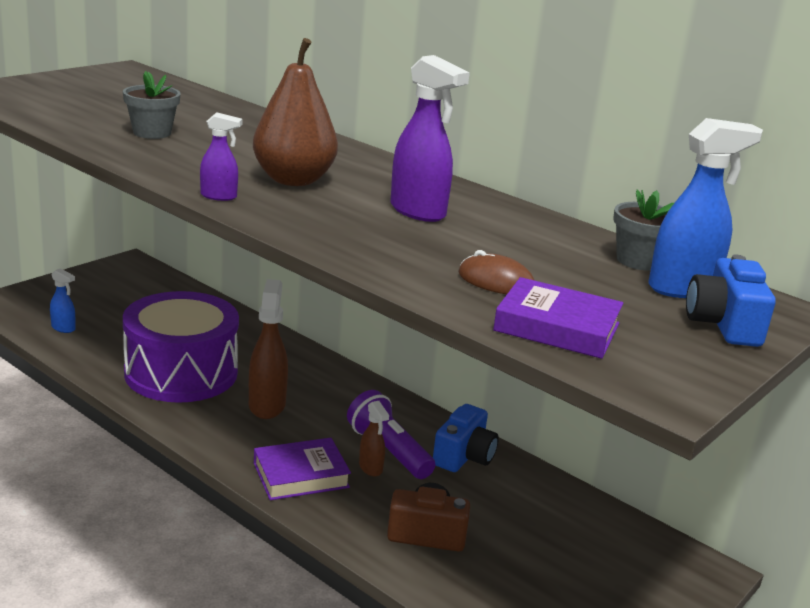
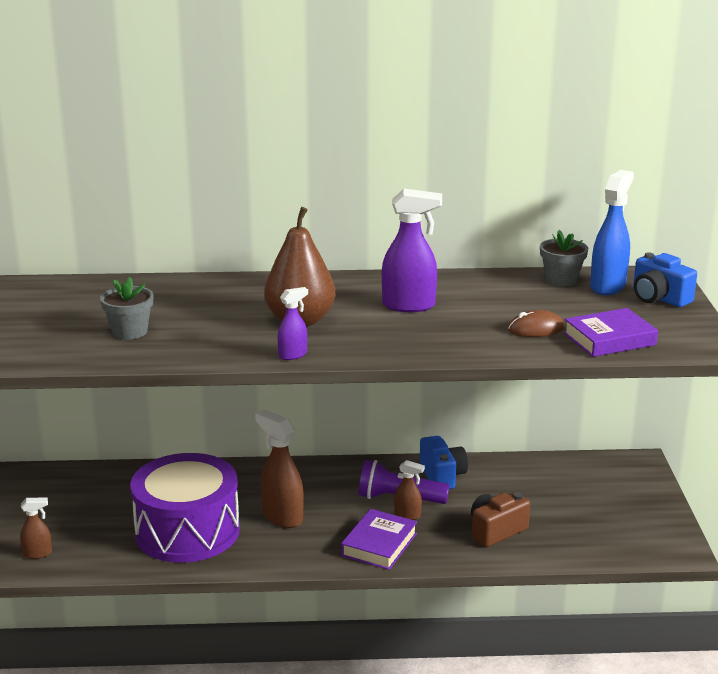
camera: 40 degrees left, 0 degrees up
blue spray bottle [50,268,76,333] -> brown spray bottle [20,497,52,559]

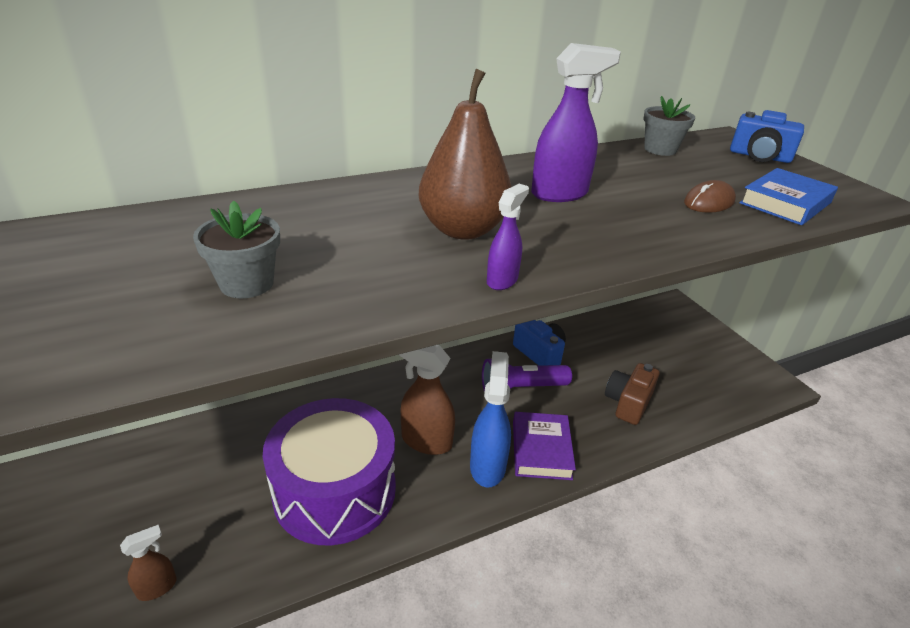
camera: 25 degrees left, 10 degrees up
brown spray bottle [394,460,425,520] -> none
purple book [564,308,658,357] -> blue book [739,168,838,225]
blue spray bottle [590,170,634,295] -> blue spray bottle moved to [470,351,511,487]

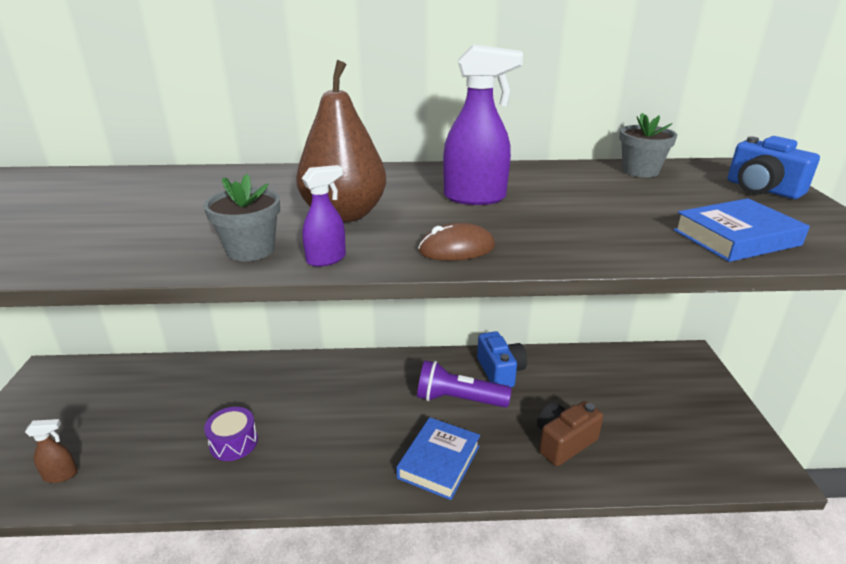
camera: 25 degrees right, 5 degrees down
grey flower pot [193,200,280,298] -> grey flower pot moved to [203,174,280,261]
purple drum [263,398,396,545] -> purple drum [204,407,258,461], size x0.42
brown spray bottle [399,345,455,455] -> none
blue spray bottle [470,351,511,487] -> none
purple book [513,412,576,480] -> blue book [396,417,480,500]
brown mouse [684,180,736,213] -> brown mouse moved to [418,223,495,261]

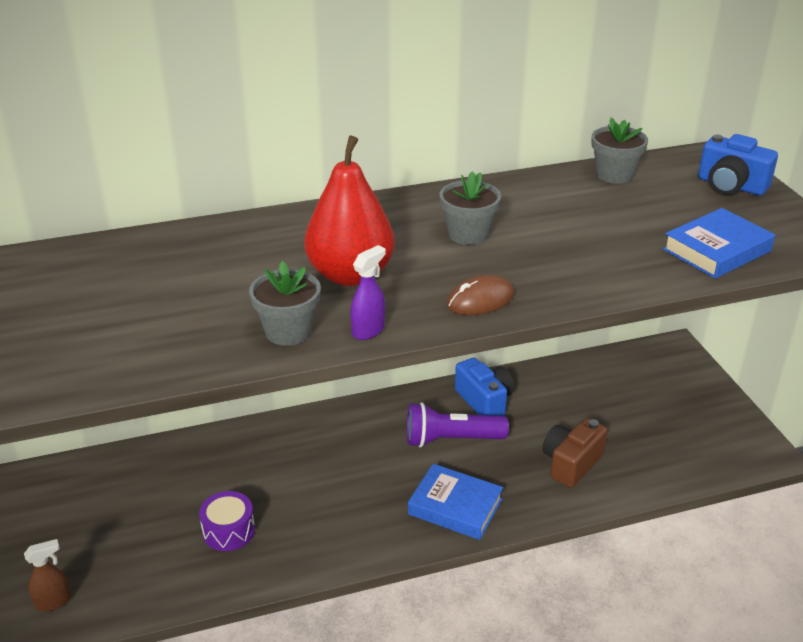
camera: 15 degrees left, 5 degrees up
brown pear [296,60,386,223] -> red pear [304,135,395,286]
blue book [396,417,480,500] -> blue book turned 75 degrees counterclockwise [408,464,503,540]
purple spray bottle [443,44,523,205] -> grey flower pot [440,171,501,245]

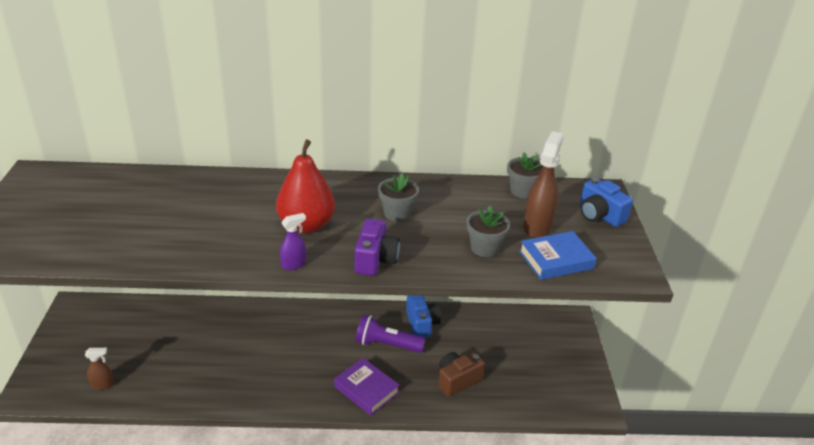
camera: 15 degrees right, 0 degrees up
purple drum [199,491,255,551] -> none
grey flower pot [249,261,321,346] -> grey flower pot moved to [467,206,510,257]
blue book [408,464,503,540] -> purple book [334,358,400,415]
brown mouse [447,274,514,315] -> purple camera [355,219,400,276]
none -> brown spray bottle [523,131,564,238]

